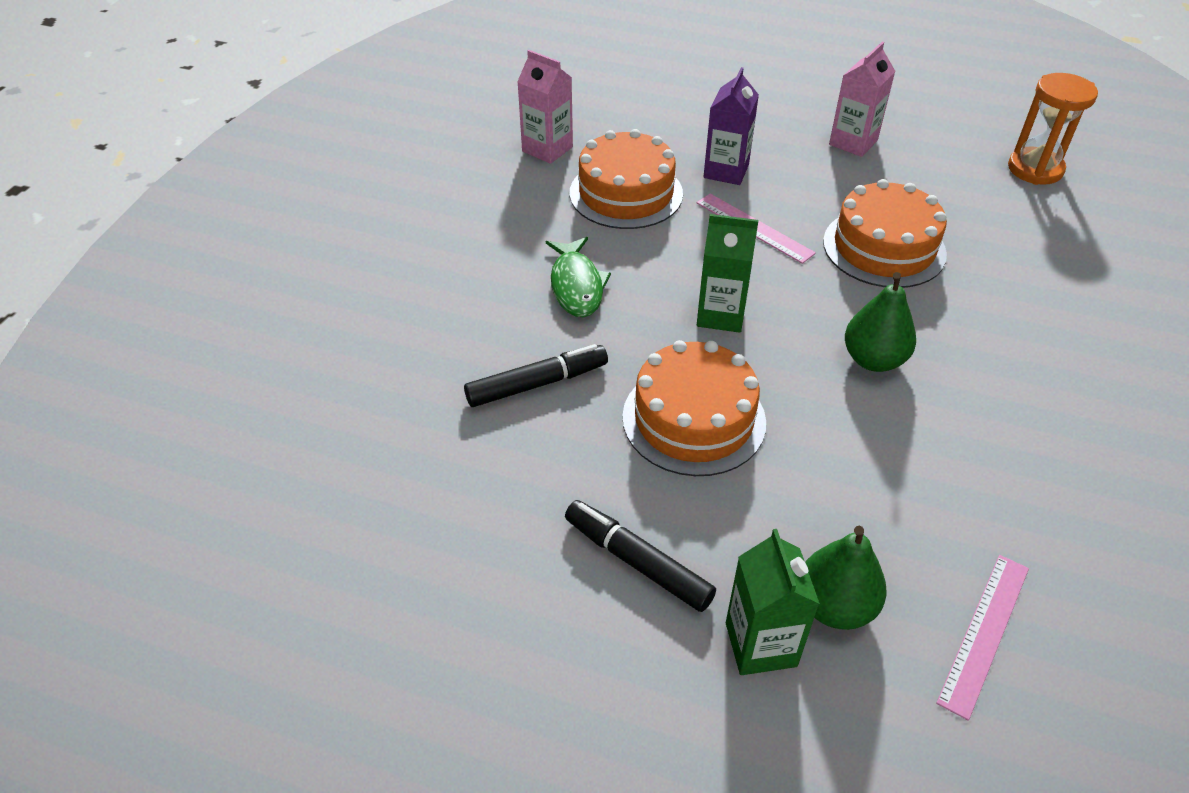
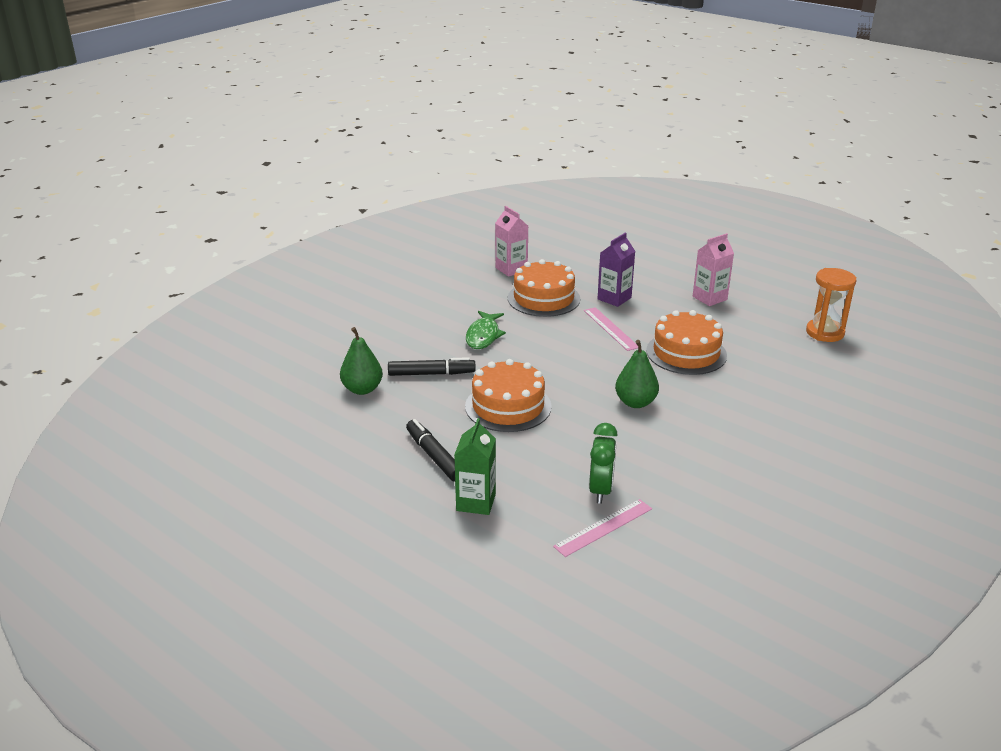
camera: 20 degrees right, 15 degrees down
green carton [697,214,759,333] -> none
green pear [805,526,887,630] -> green pear moved to [340,327,383,395]
none -> green clock [589,423,618,504]

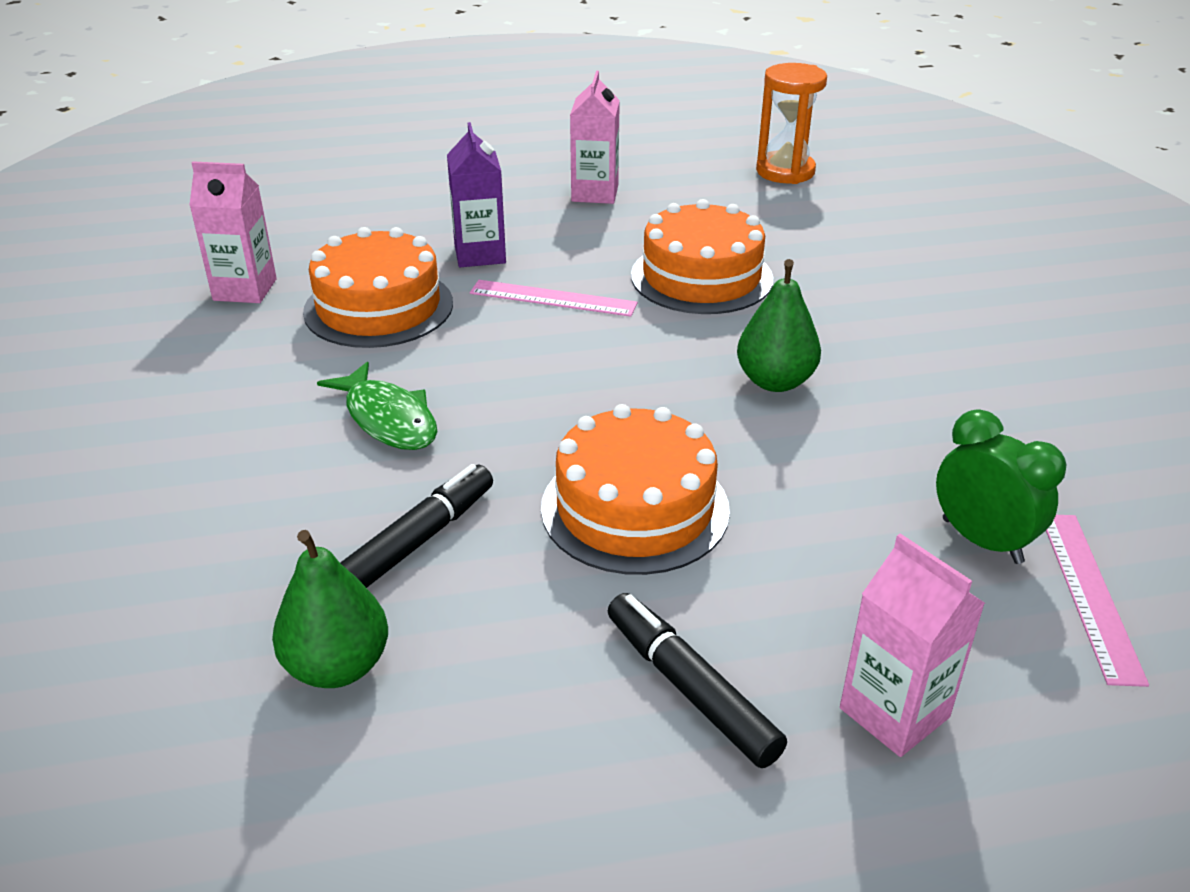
camera: 50 degrees left, 5 degrees up
black marker [406,419,455,482] -> black marker turned 45 degrees clockwise [608,593,787,768]
green carton [454,418,496,515] -> pink carton [840,533,985,757]

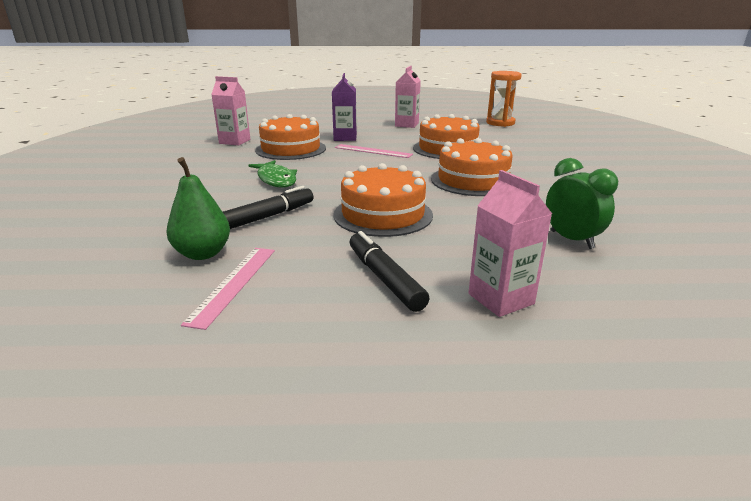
camera: 10 degrees right, 10 degrees down
green pear [737,259,821,392] -> orange cake [431,138,513,196]
pink ruler [1046,515,1149,687] -> pink ruler moved to [181,248,275,330]

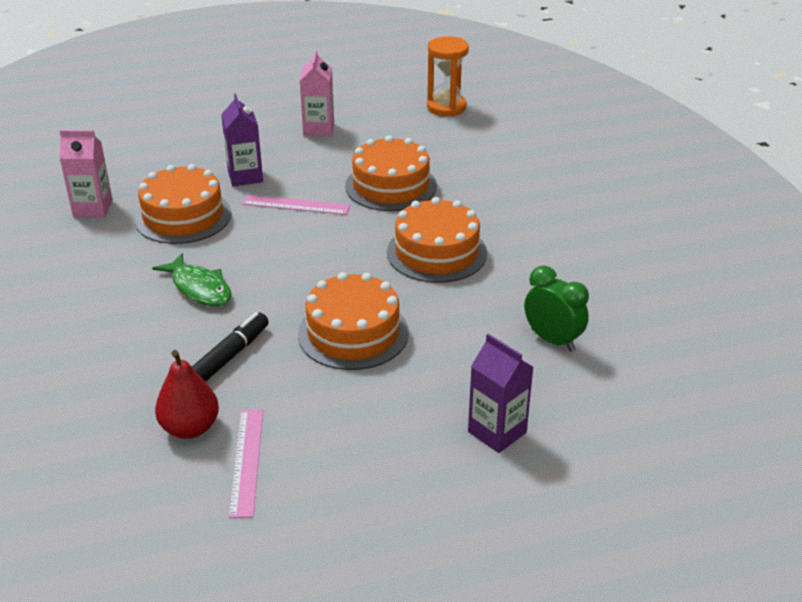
camera: 15 degrees left, 10 degrees up
green pear [167,157,230,260] -> red pear [155,350,219,439]
black marker [350,231,429,312] -> none
pink carton [469,170,552,317] -> purple carton [468,334,533,453]

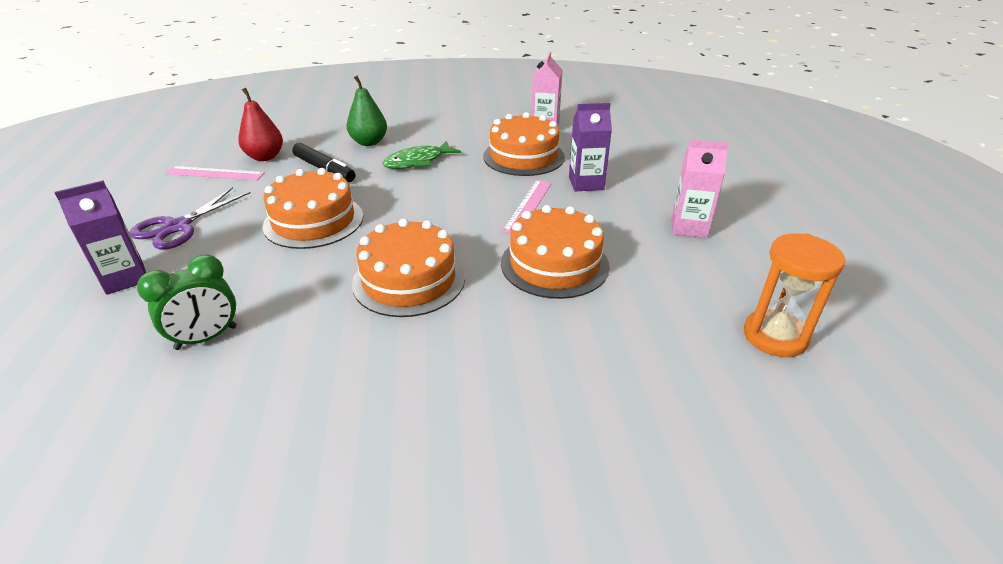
camera: 100 degrees right, 0 degrees up
none -> purple scissors [129,187,250,249]
none -> green pear [347,76,387,146]

